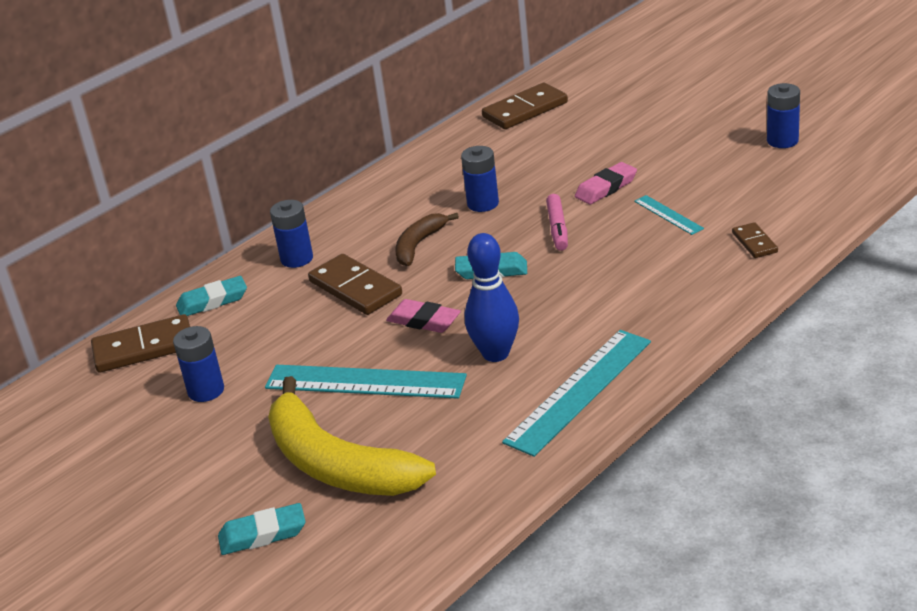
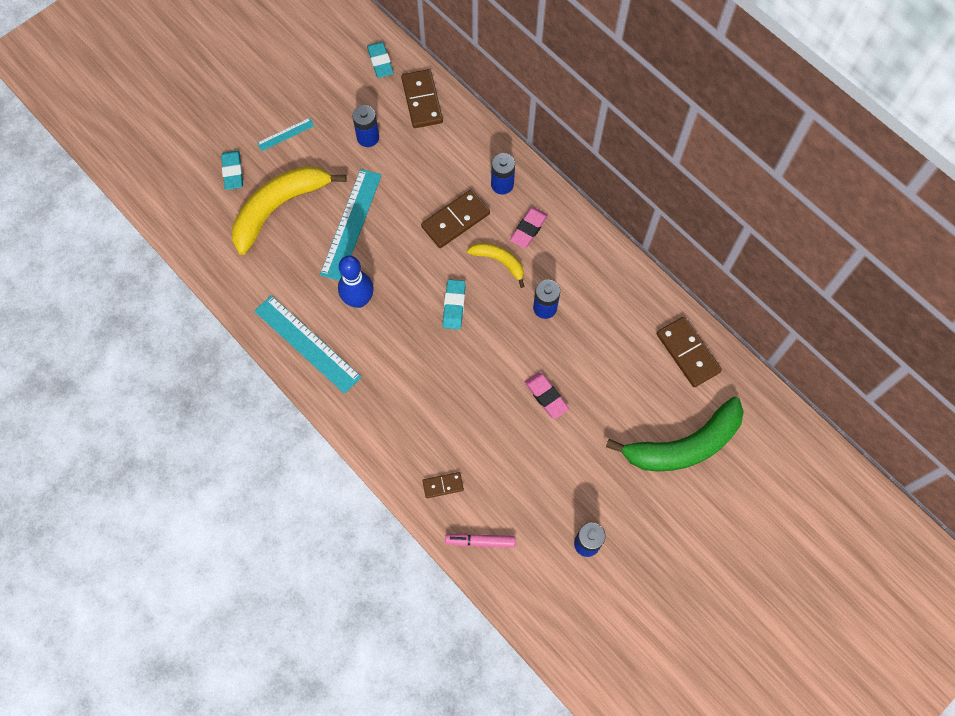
camera: 90 degrees right, 35 degrees up
turquoise eraser [176,276,247,316] -> turquoise eraser moved to [367,42,394,78]
pink eraser [386,299,461,333] -> pink eraser moved to [510,207,548,248]
brown banana [395,213,459,266] -> yellow banana [467,243,525,288]
pink marker [546,194,568,251] -> pink marker moved to [445,533,515,548]
turquoise ruler [634,195,704,235] -> turquoise ruler moved to [257,118,314,151]
none -> green banana [606,397,744,471]

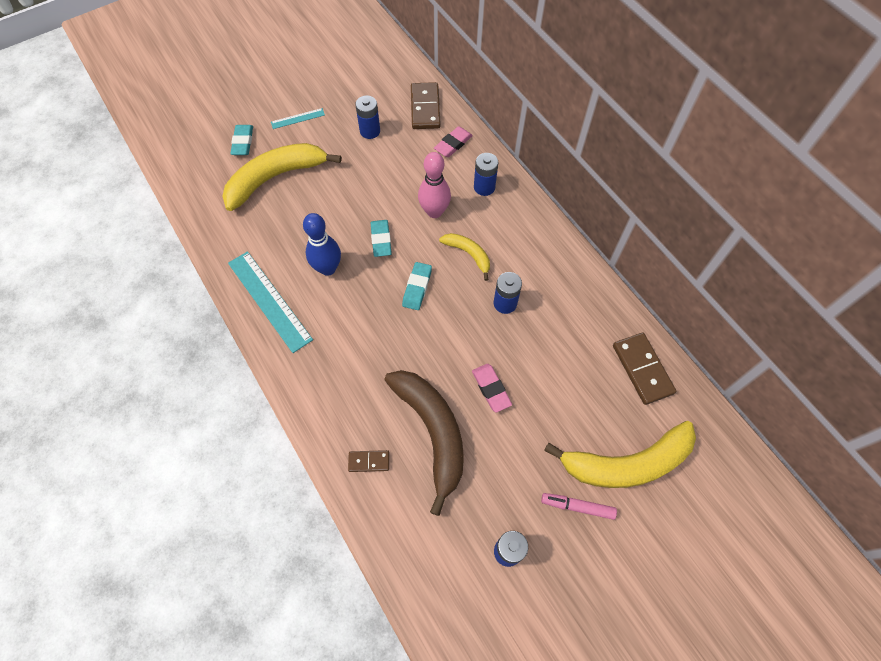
camera: 10 degrees right, 5 degrees down
turquoise ruler [320,169,382,281] -> none
turquoise eraser [367,42,394,78] -> turquoise eraser moved to [371,220,392,257]
brown domino [421,190,490,248] -> pink bowling pin [418,152,451,218]
pink marker [445,533,515,548] -> pink marker moved to [541,493,617,520]
pink eraser [510,207,548,248] -> pink eraser moved to [434,126,473,157]
green banana [606,397,744,471] -> yellow banana [544,421,696,488]
none -> brown banana [385,370,464,516]

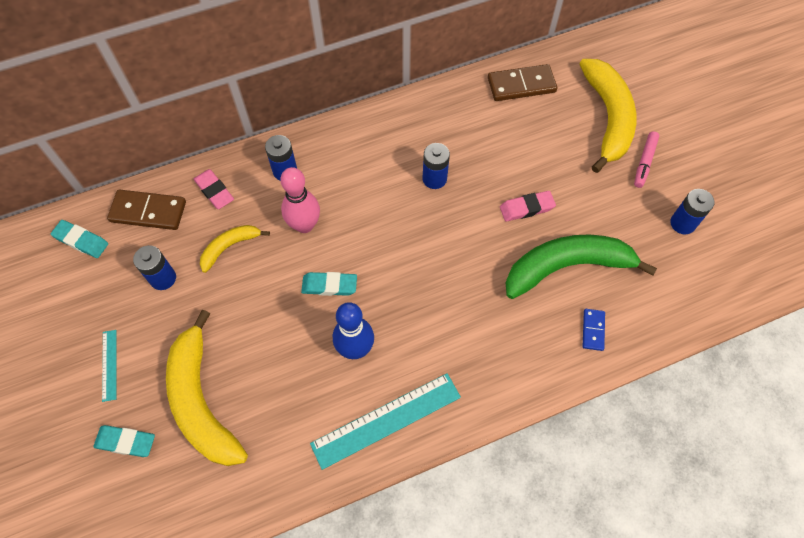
camera: 80 degrees left, 0 degrees up
brown domino [348,450,389,472] -> blue domino [583,309,605,351]
brown banana [385,370,464,516] -> green banana [506,234,657,299]
turquoise eraser [402,262,432,310] -> turquoise eraser moved to [51,220,108,258]
yellow banana [439,233,490,281] -> yellow banana moved to [200,225,270,273]

